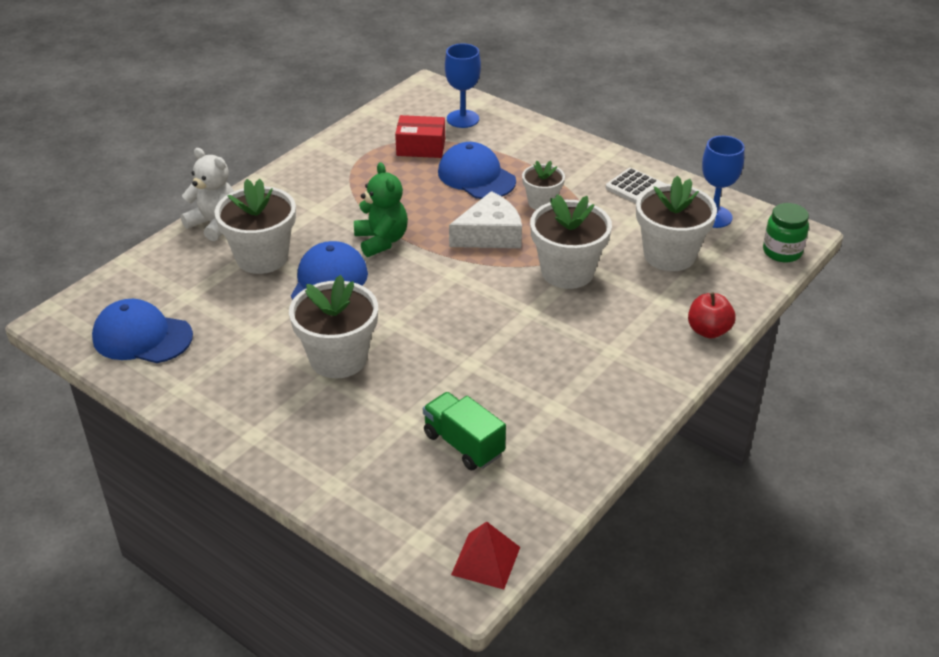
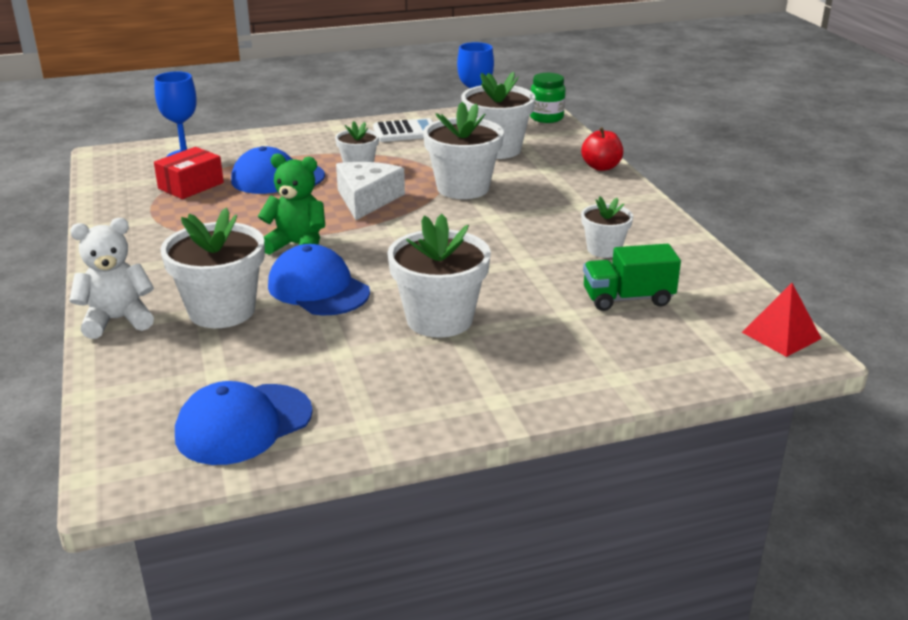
camera: 55 degrees left, 10 degrees down
none -> white flower pot [581,197,633,258]

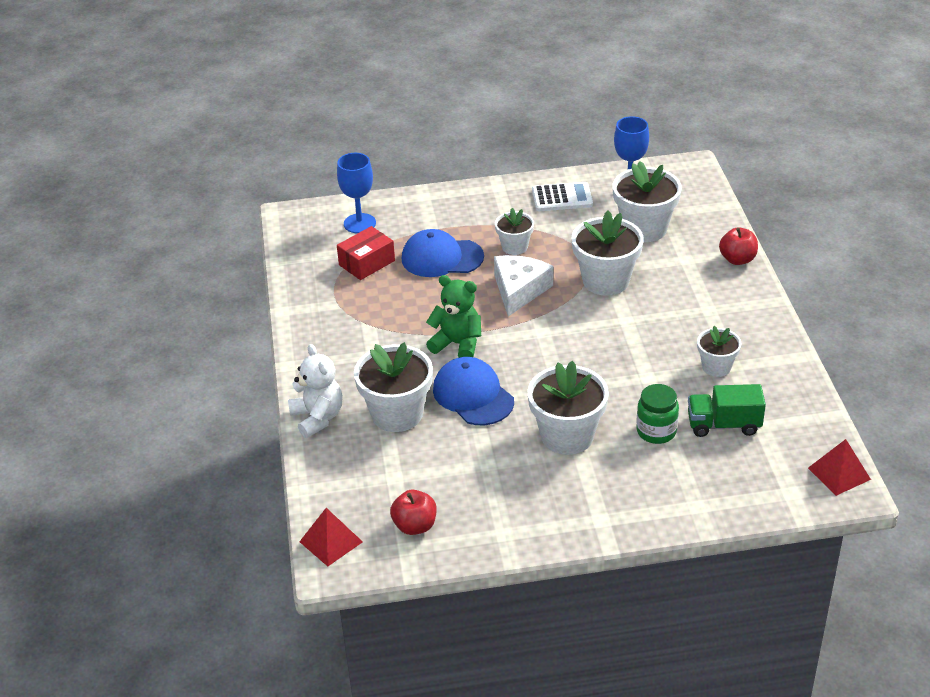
camera: 10 degrees right, 10 degrees up
white teddy bear [69,218,154,339] -> white teddy bear turned 75 degrees clockwise [288,344,343,438]
blue cap [175,381,313,465] -> red apple [390,490,437,535]
green jar [530,73,566,123] -> green jar moved to [636,384,679,444]
none -> red pyramid [299,508,363,566]

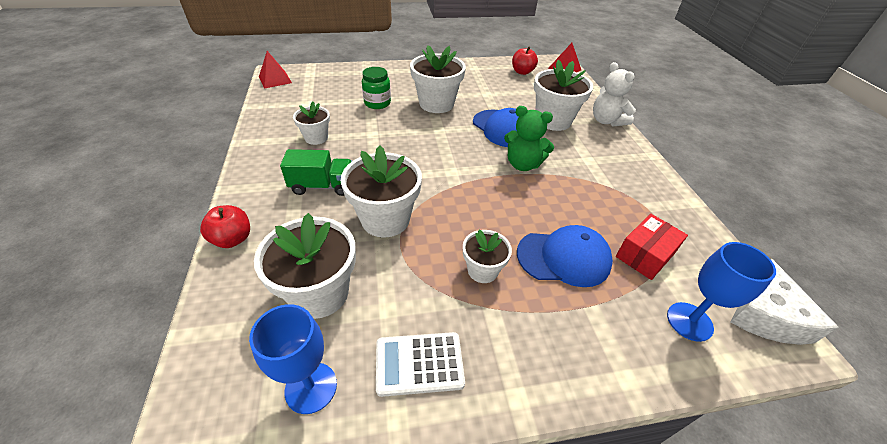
camera: 175 degrees right, 5 degrees up
white cheese [494,255,553,317] -> white cheese moved to [730,258,839,345]
green truck [688,384,766,437] -> green truck moved to [280,149,352,196]

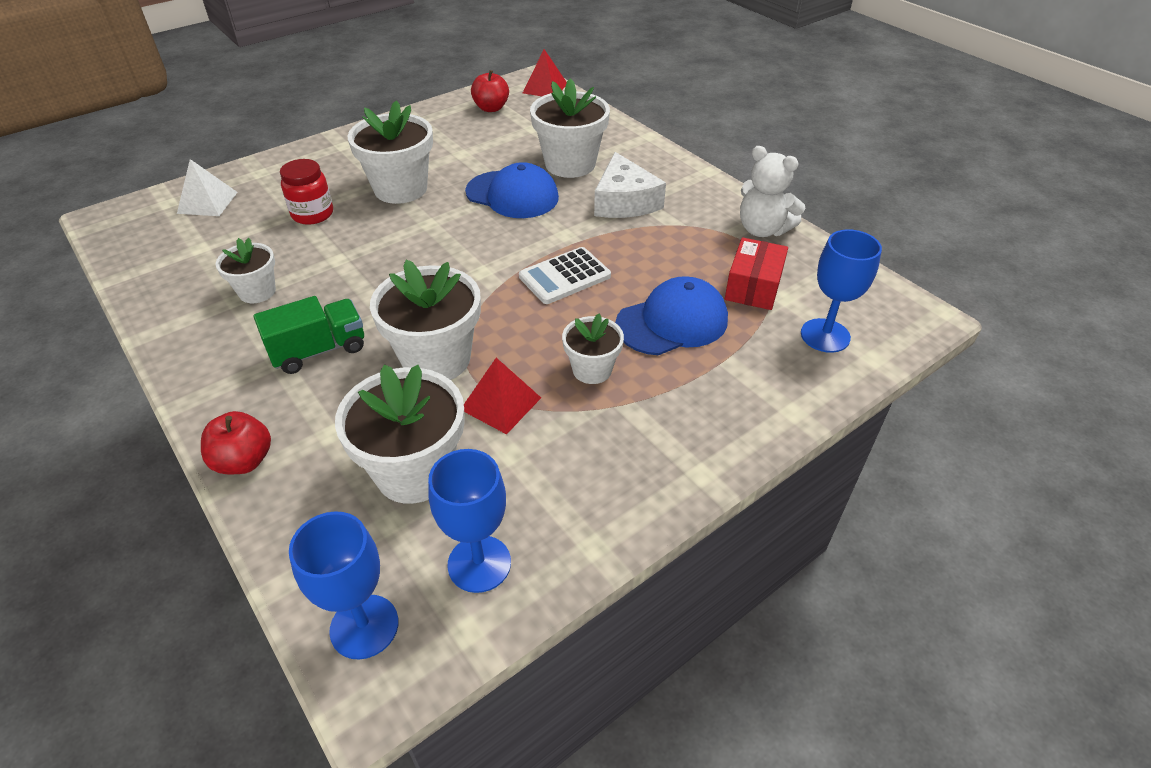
camera: 25 degrees left, 0 degrees up
red pyramid [259,51,292,89] -> red pyramid moved to [464,358,541,434]
green jar [362,67,391,109] -> red jar [280,159,333,225]
white calculator [376,332,465,397] -> white calculator moved to [519,247,611,304]
green teddy bear [504,106,554,171] -> none
white teddy bear [593,62,636,126] -> white teddy bear moved to [740,146,805,237]
white cheese [730,258,839,345] -> white cheese moved to [594,152,666,218]
none -> white pyramid [177,159,238,216]
none -> blue goblet [289,511,398,660]

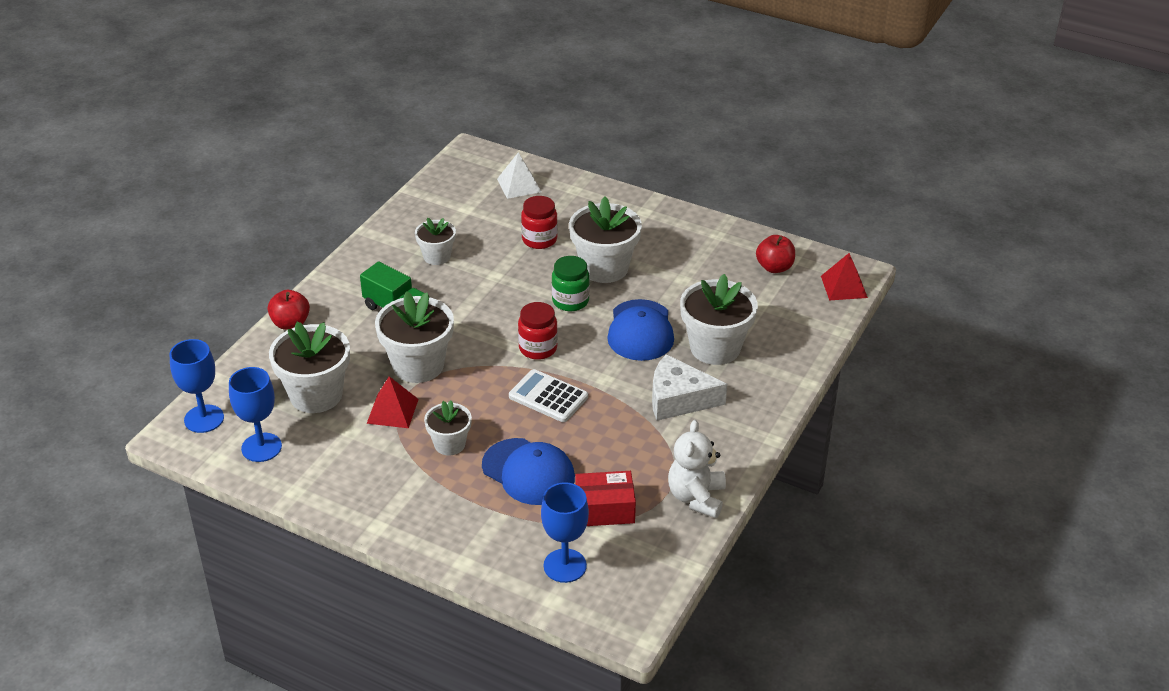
camera: 65 degrees right, 5 degrees down
white cheese [594,152,666,218] -> white cheese turned 45 degrees clockwise [652,354,727,421]
none -> red jar [518,302,558,360]
none -> green jar [552,256,590,311]

